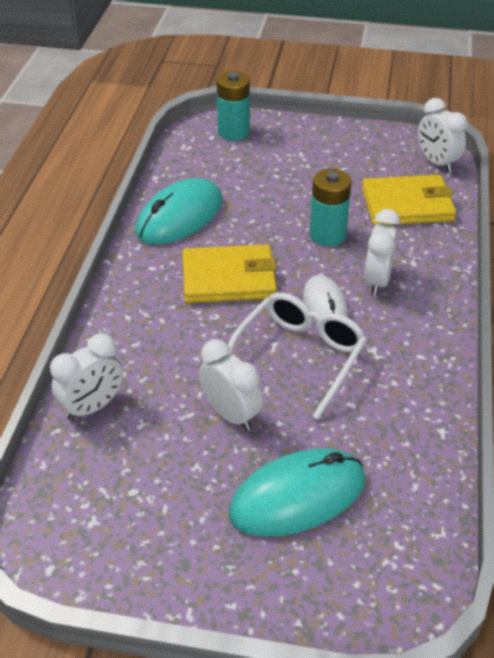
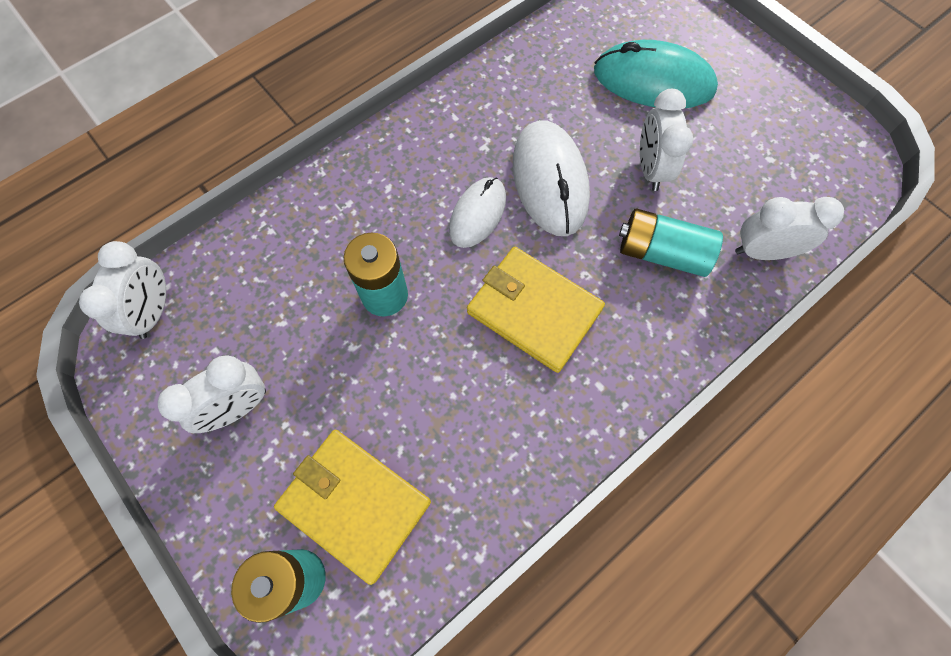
camera: 140 degrees left, 25 degrees up
turquoise mouse [135,178,223,245] -> none
white glasses [228,292,367,419] -> white mouse [513,120,590,236]
yellow wallet [362,175,456,225] -> yellow wallet moved to [274,430,431,585]
white clock [364,209,400,296] -> white clock moved to [158,355,266,433]
none -> turquoise battery [619,208,723,277]

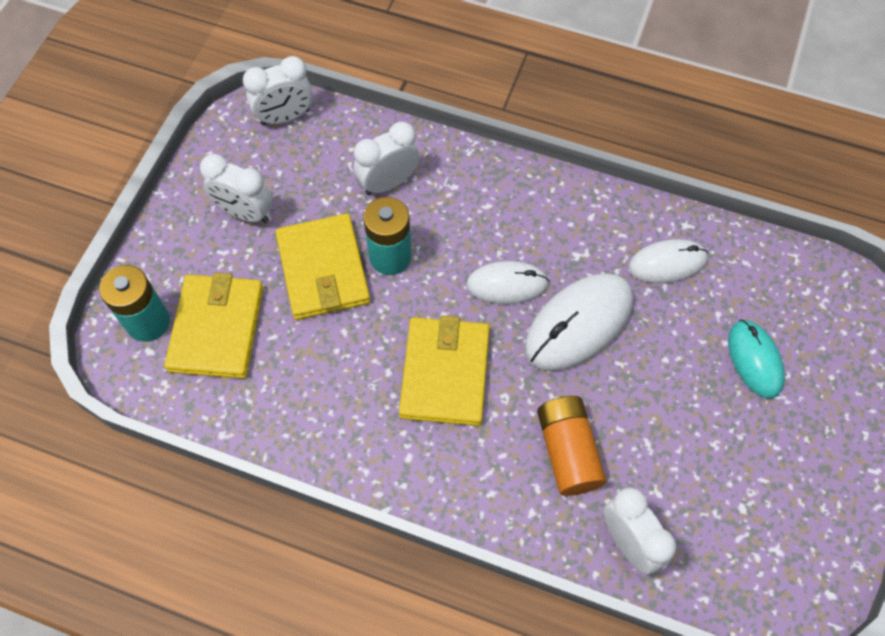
camera: 60 degrees right, 5 degrees down
turquoise mouse [594,40,718,108] -> turquoise mouse [728,320,785,399], size x0.63
turquoise battery [619,208,723,277] -> orange battery [537,396,607,496]
white clock [640,89,693,191] -> white clock moved to [354,121,420,195]
none -> yellow wallet [276,214,370,320]
none -> white mouse [628,239,708,283]

